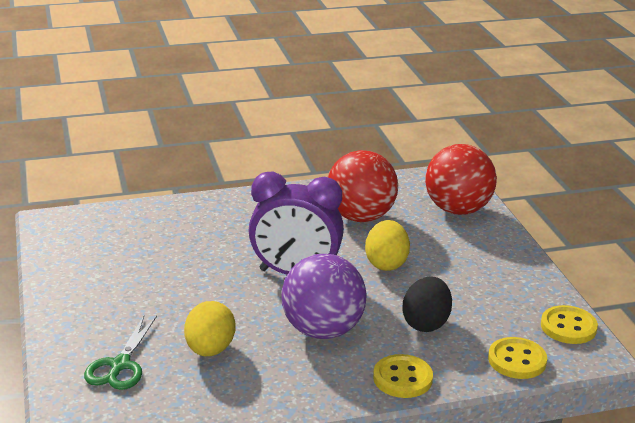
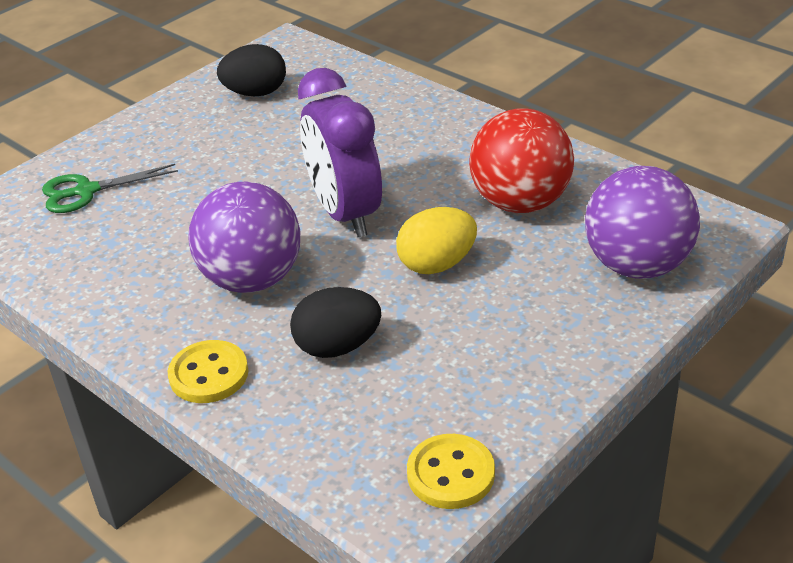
camera: 60 degrees right, 10 degrees up
yellow egg [184,301,236,356] -> none
red ball [425,144,497,215] -> purple ball [585,166,700,279]
yellow button [488,337,547,379] -> none
none -> black egg [217,44,286,96]

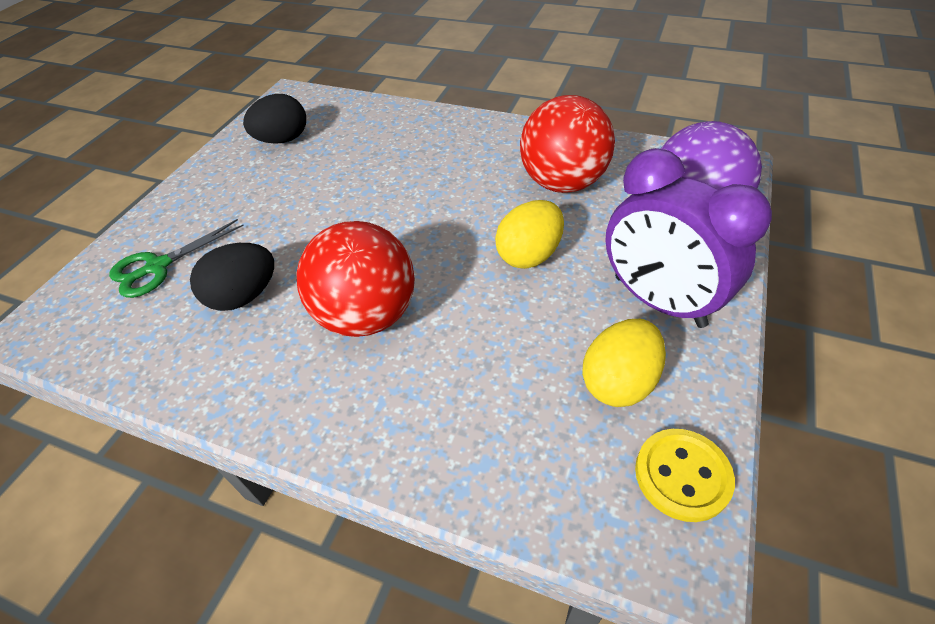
camera: 20 degrees left, 10 degrees up
yellow button [168,340,248,403] -> none
purple ball [188,182,300,293] -> red ball [296,221,415,337]
black egg [290,287,381,358] -> black egg moved to [190,243,274,311]
purple clock [298,68,382,237] -> purple clock moved to [605,148,772,328]
none -> yellow egg [582,319,666,407]

